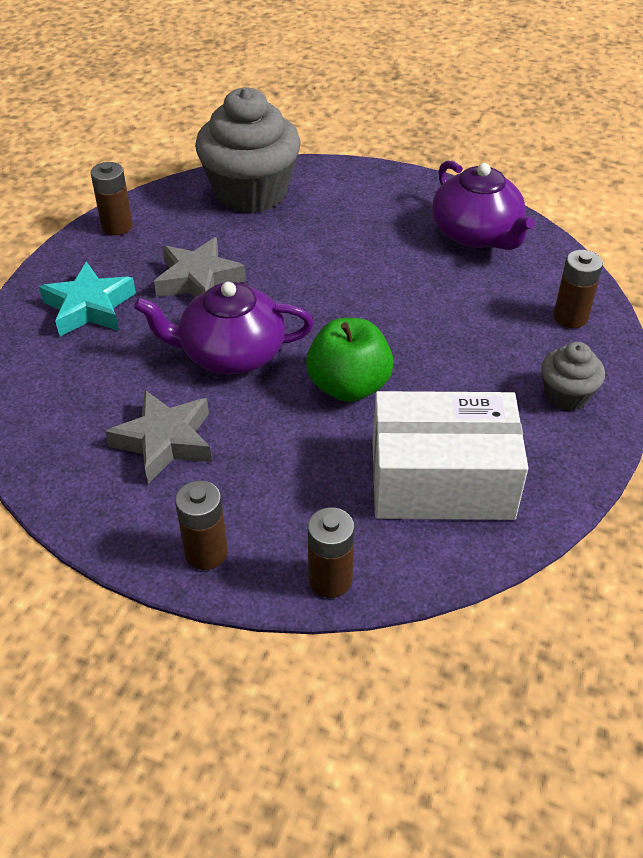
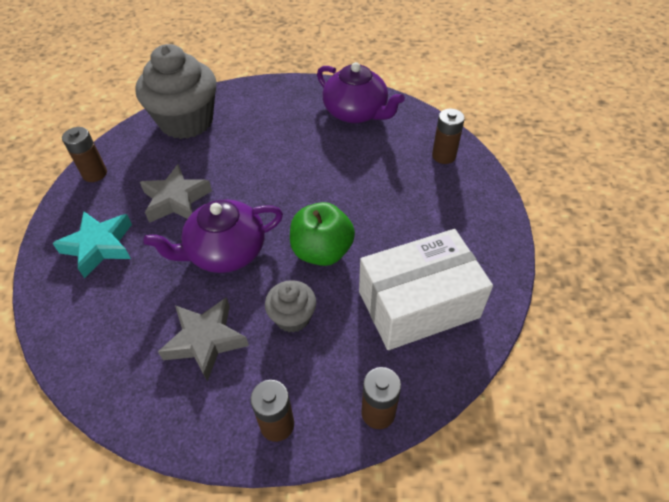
camera: 20 degrees left, 5 degrees up
grey cupcake [541,342,605,411] -> grey cupcake moved to [265,280,317,333]

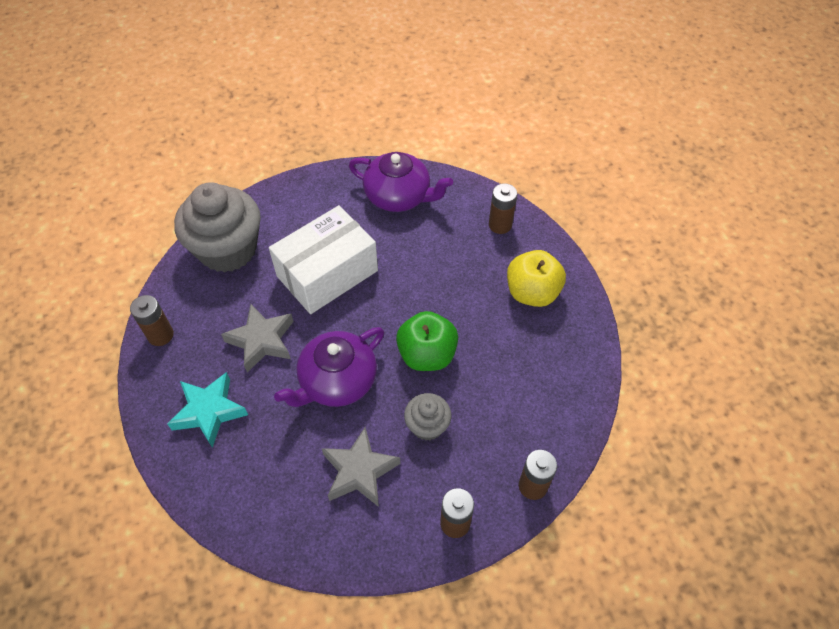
camera: 20 degrees left, 5 degrees up
white box [359,229,493,350] -> white box moved to [269,205,378,314]
none -> yellow apple [507,250,566,307]

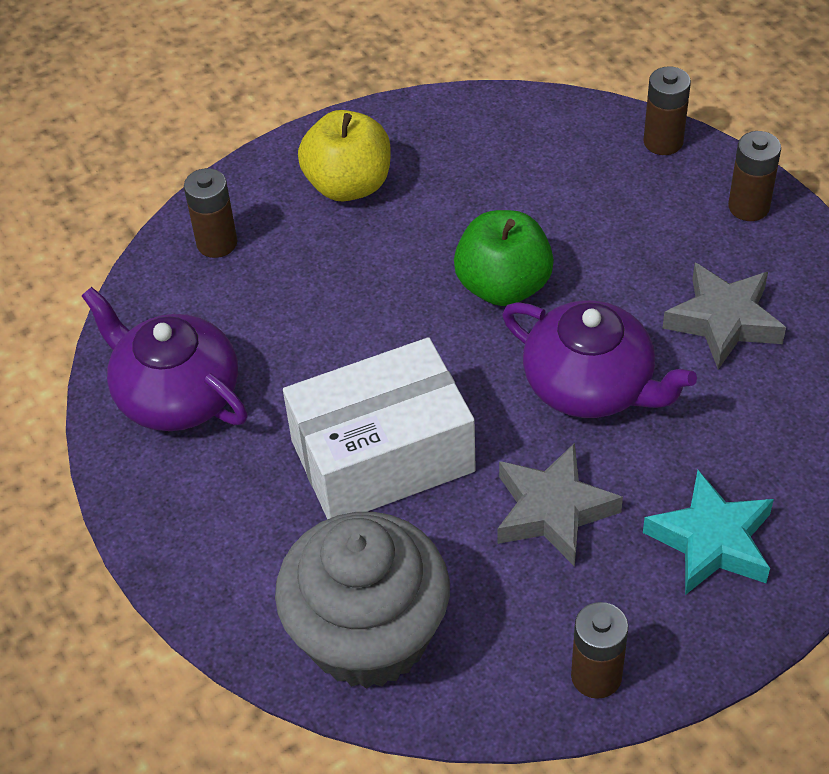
camera: 100 degrees left, 5 degrees down
white box [269,205,378,314] -> white box turned 60 degrees counterclockwise [283,337,476,519]
purple teapot [349,152,453,212] -> purple teapot turned 60 degrees counterclockwise [82,287,248,431]
grey cupcake [404,393,452,440] -> none

